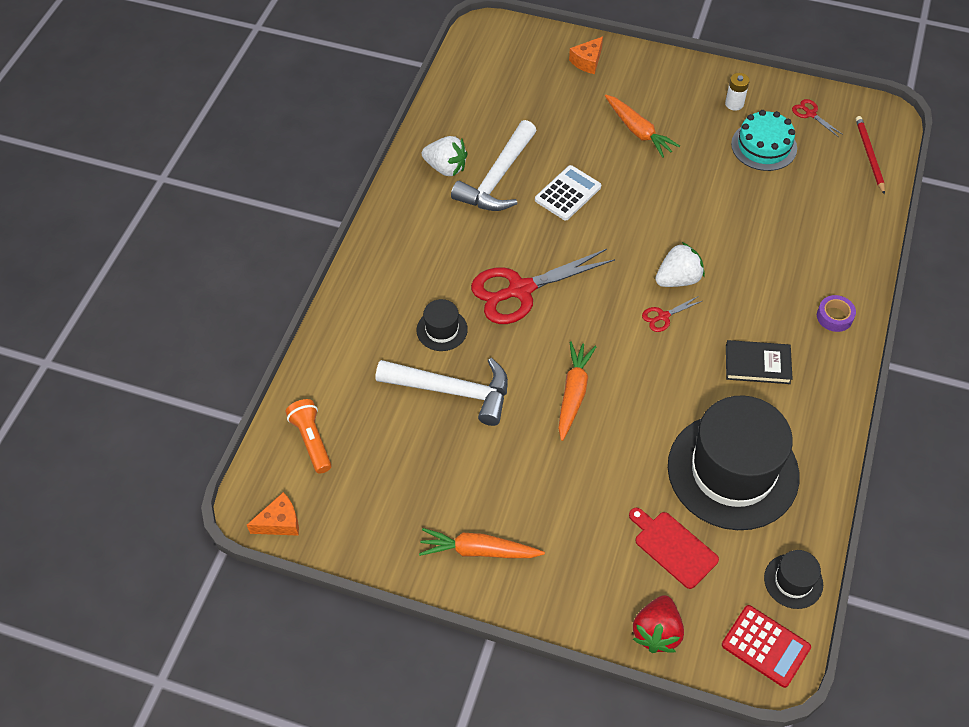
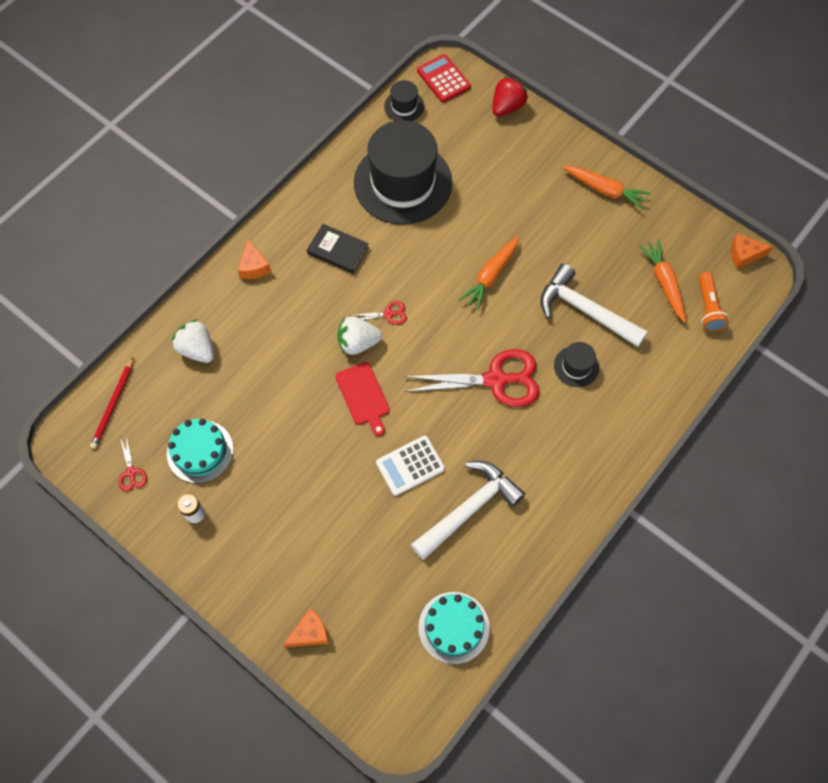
camera: 160 degrees left, 10 degrees up
white strawberry [422,136,468,176] -> white strawberry moved to [172,319,214,363]
orange carrot [605,95,680,158] -> orange carrot moved to [638,239,686,323]
red cutting board [629,508,719,589] -> red cutting board moved to [335,362,390,436]
purple tape [817,295,856,332] -> orange cheese [238,239,271,279]
none -> turquoise cake [418,592,490,664]

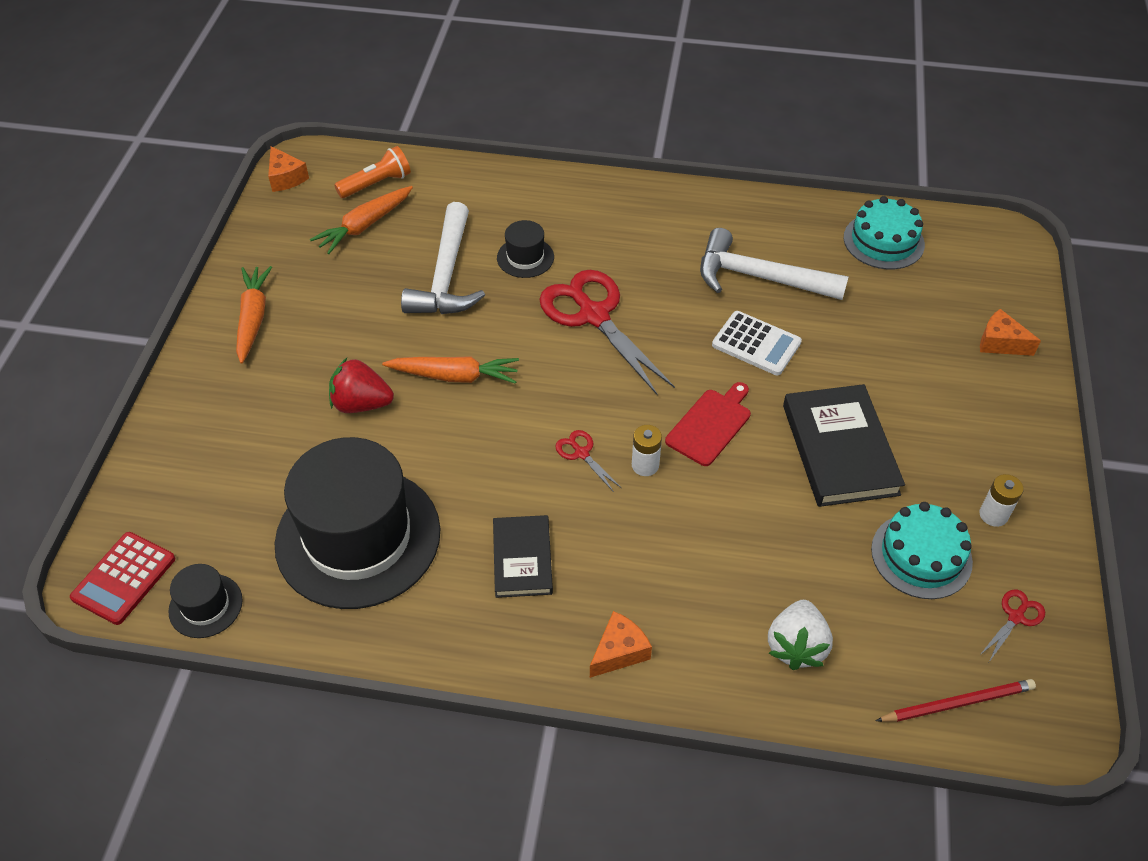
camera: 120 degrees left, 15 degrees down
white strawberry [337,316,382,355] -> white battery [632,425,662,476]
red strawberry [492,76,528,117] -> red strawberry moved to [329,358,394,413]
none -> black book [783,384,905,507]

